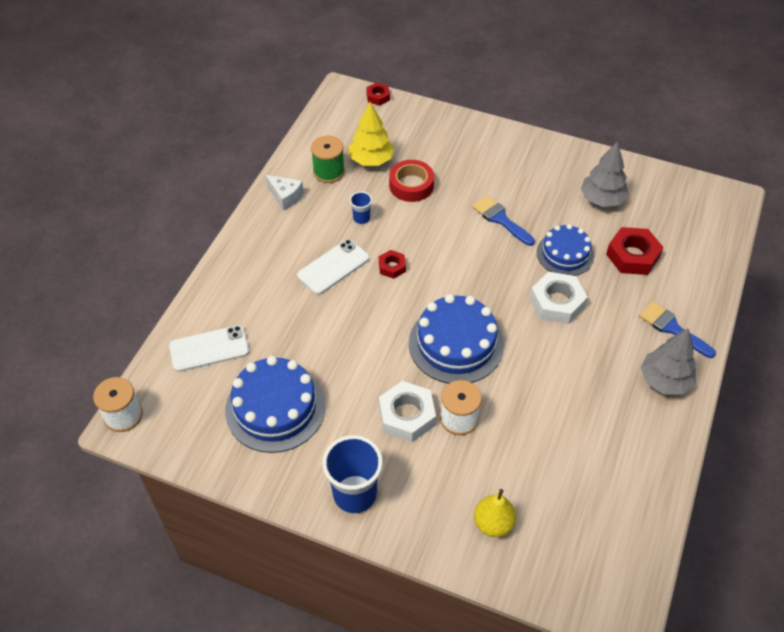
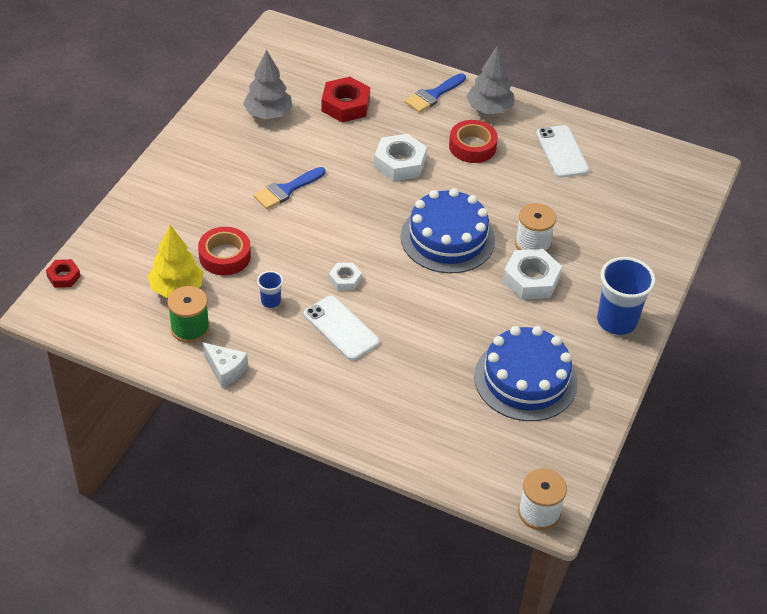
camera: 90 degrees left, 5 degrees down
white phone [169,325,249,372] -> white phone moved to [536,125,589,178]
white cheese [265,175,303,210] -> white cheese turned 90 degrees clockwise [203,342,248,388]
red nut [379,250,406,279] -> white nut [329,263,362,291]
yellow pear [474,489,516,537] -> none
blue cake [537,224,594,276] -> none
none -> red tape [449,120,498,163]

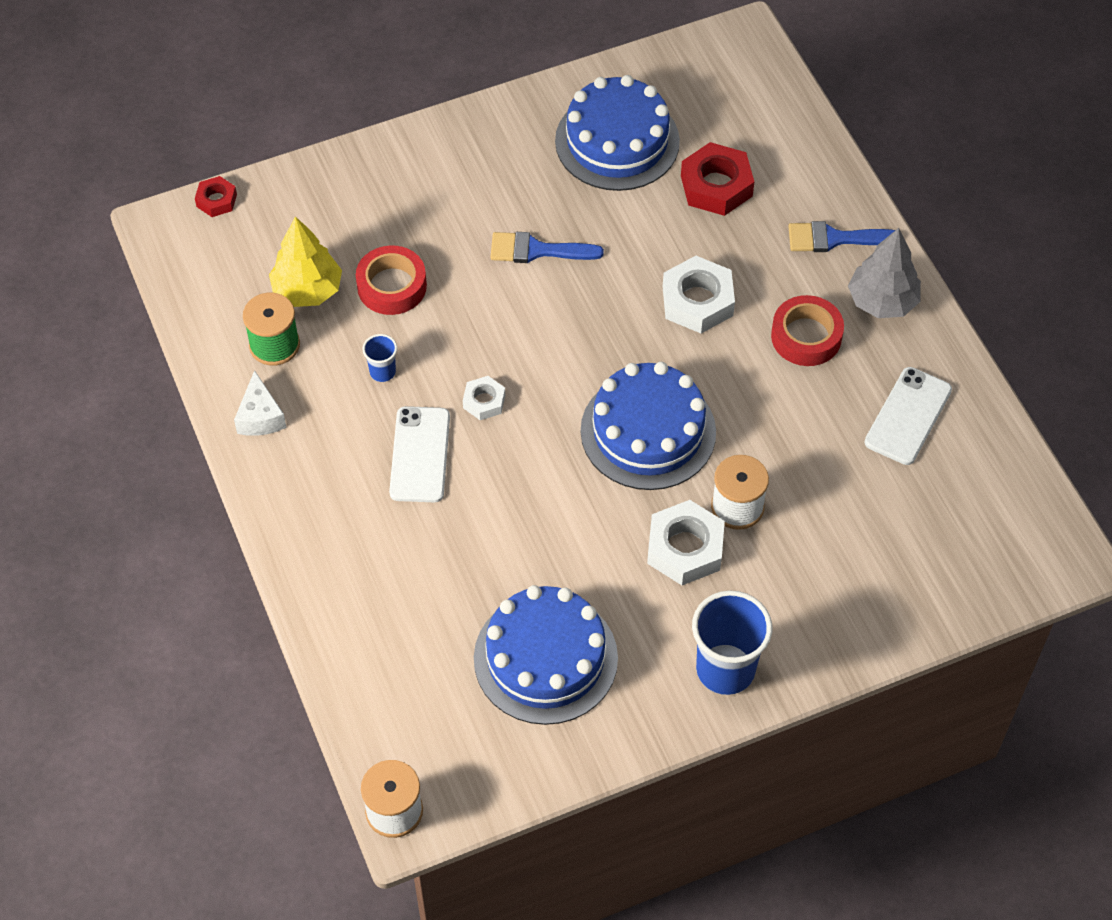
camera: 45 degrees right, 10 degrees up
grey tree [243,50,292,119] -> blue cake [555,75,680,191]

